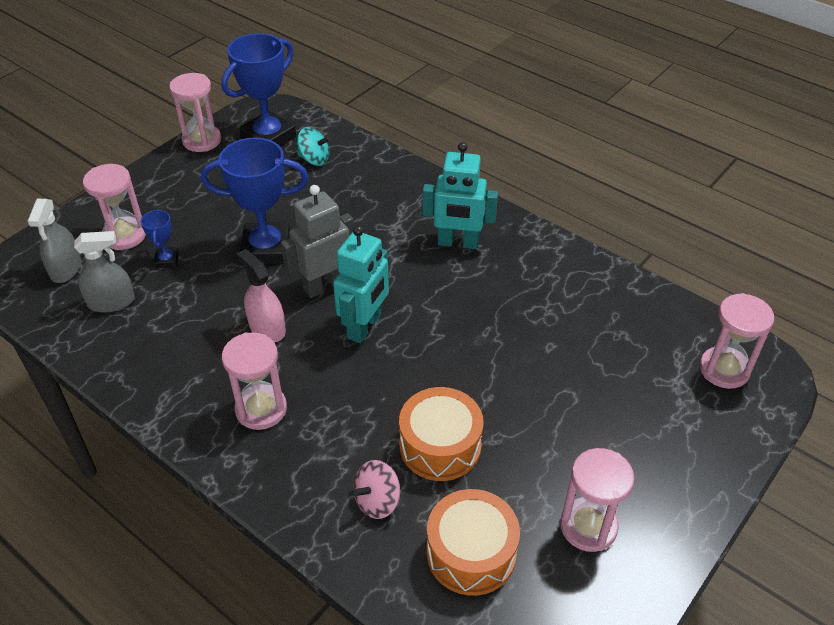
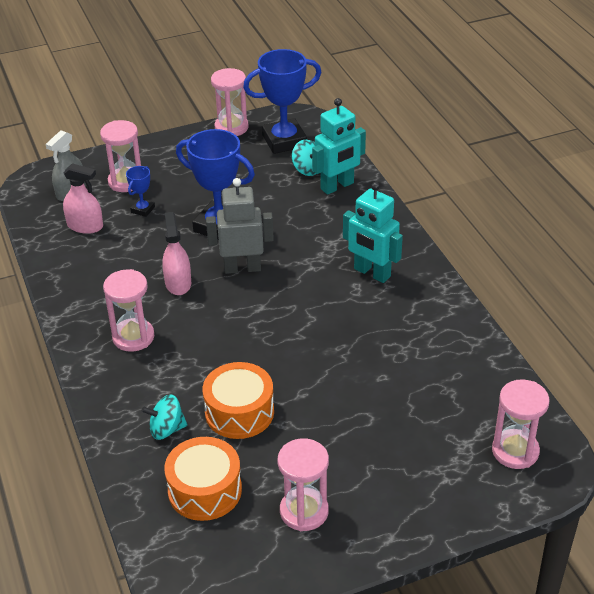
camera: 30 degrees right, 5 degrees down
grey spray bottle [74,231,135,313] -> pink spray bottle [63,163,103,234]
turquoise robot [333,225,389,343] -> turquoise robot moved to [312,98,366,195]
pink spinning top [353,460,400,519] -> turquoise spinning top [141,395,188,440]

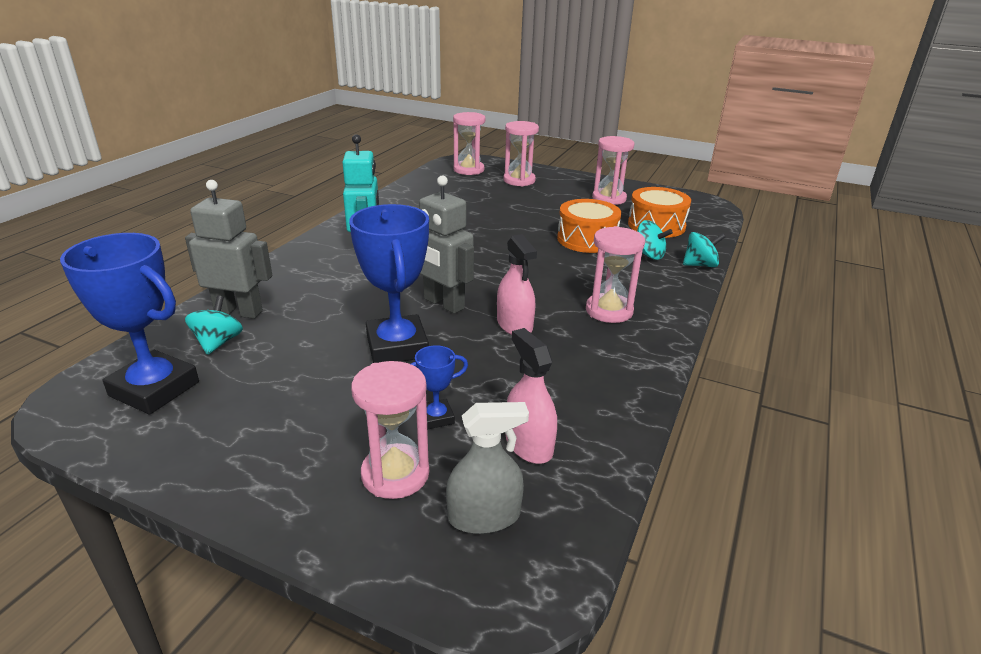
camera: 135 degrees left, 10 degrees down
pink spray bottle [162,212,191,295] -> pink spray bottle turned 60 degrees counterclockwise [497,234,537,335]
pink hourglass [211,68,249,136] -> pink hourglass moved to [503,121,539,186]
turquoise robot [312,98,366,195] -> grey robot [185,180,272,319]
none -> turquoise spinning top [683,232,725,267]

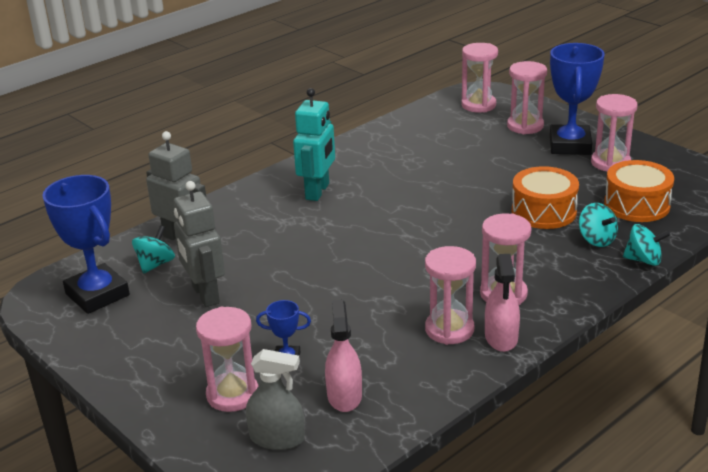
camera: 25 degrees right, 0 degrees up
blue trophy [349,204,429,363] -> blue trophy moved to [550,43,605,155]
grey robot [419,175,474,314] -> grey robot moved to [174,181,225,307]
pink spray bottle [497,234,537,335] -> pink spray bottle moved to [485,254,520,352]
none -> pink hourglass [425,246,476,345]

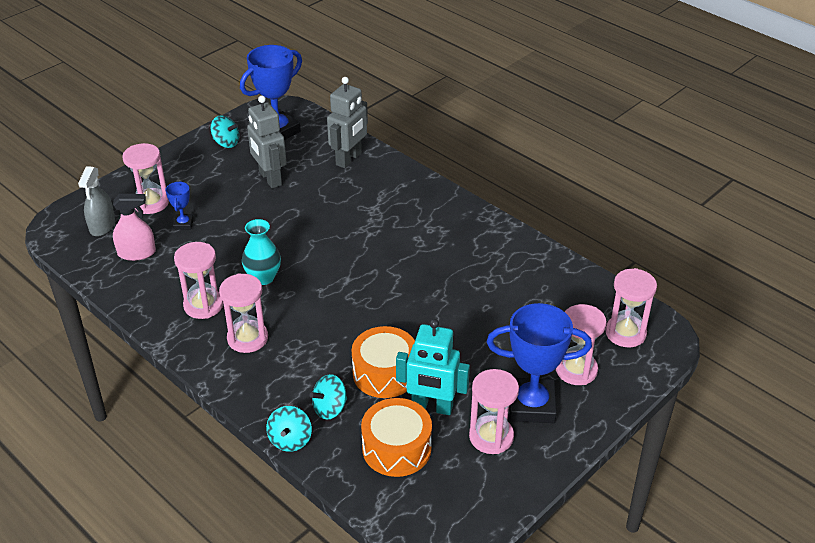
camera: 85 degrees right, 10 degrees up
turquoise spinning top [132,225,175,274] -> turquoise spinning top moved to [211,116,239,148]
grey robot [174,181,225,307] -> grey robot turned 90 degrees counterclockwise [247,96,287,188]
turquoise robot [293,88,335,201] -> turquoise robot moved to [396,319,470,415]
pink spray bottle [485,254,520,352] -> none
none -> turquoise vase [242,219,281,285]

